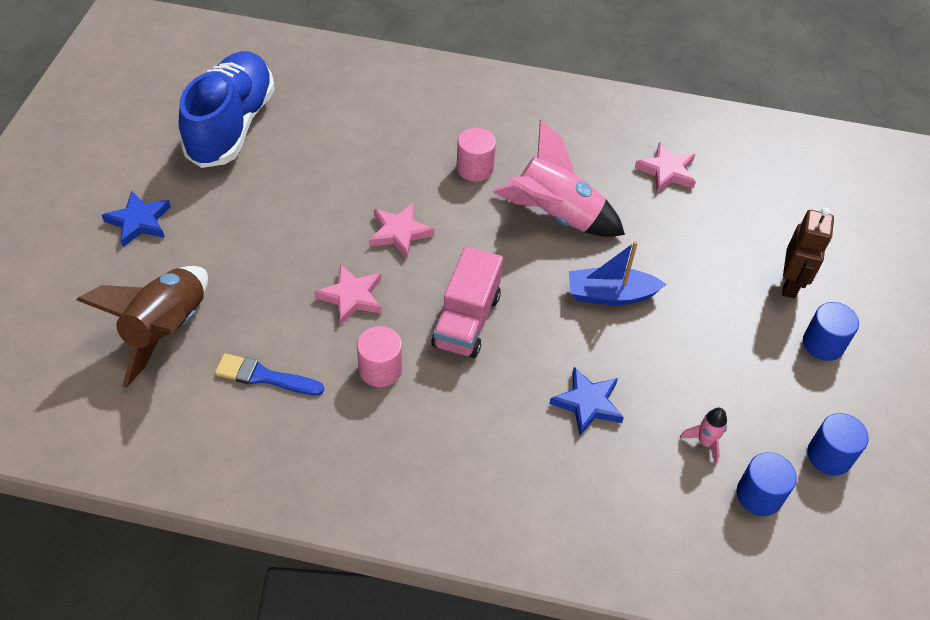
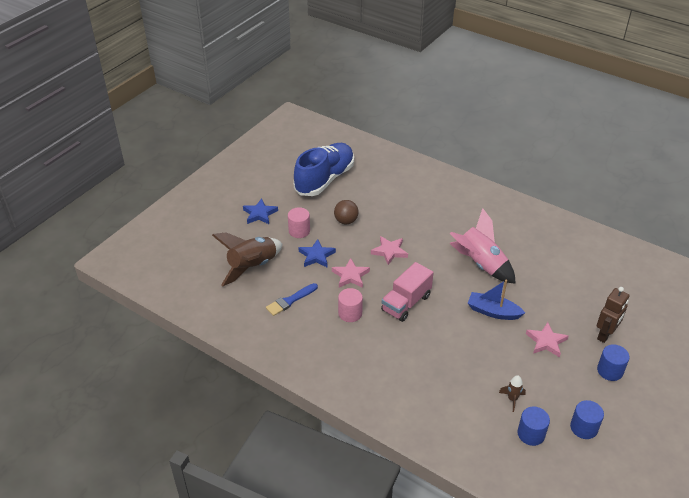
camera: 25 degrees right, 10 degrees down
blue brush [215,353,324,396] -> blue brush turned 75 degrees counterclockwise [266,283,318,316]
pink cylinder [456,128,496,182] -> pink cylinder moved to [288,207,310,238]
blue star [549,367,624,435] -> blue star moved to [298,239,336,268]
pink star [635,142,696,192] -> pink star moved to [526,322,569,358]
pink rocket [680,408,727,465] -> brown rocket [499,375,526,412]
none -> brown ball [334,200,359,224]

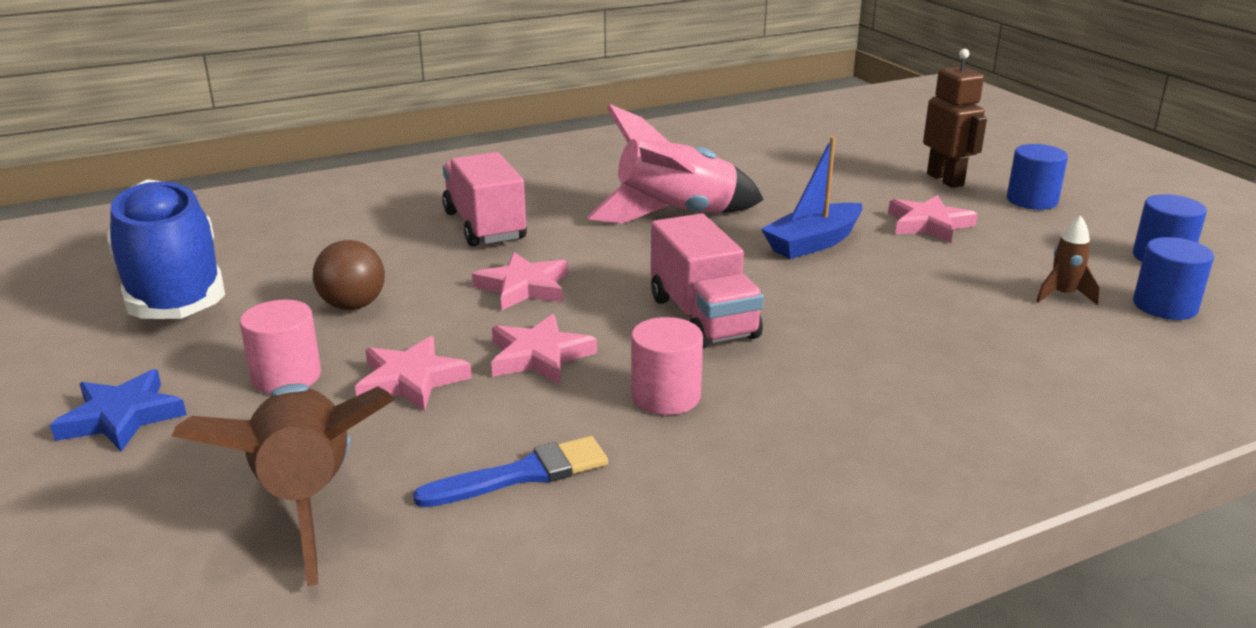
camera: 60 degrees left, 15 degrees down
blue brush [266,283,318,316] -> blue brush turned 105 degrees counterclockwise [413,436,608,507]
blue star [298,239,336,268] -> pink star [355,336,472,411]
none -> pink truck [442,152,527,247]

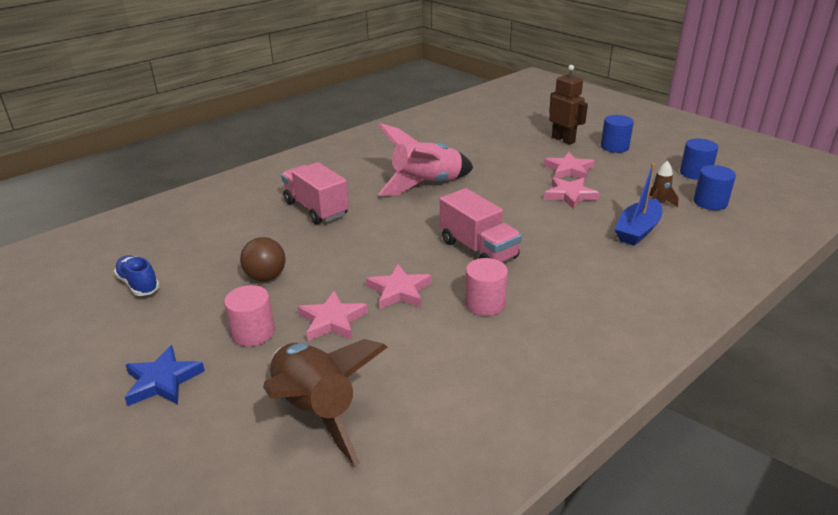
camera: 15 degrees left, 5 degrees up
blue shoe [107,179,225,319] -> blue shoe [114,255,160,296], size x0.44
blue brush [413,436,608,507] -> none
pink star [472,252,568,310] -> pink star moved to [544,177,599,209]
blue boat [761,136,863,259] -> blue boat moved to [615,163,662,246]

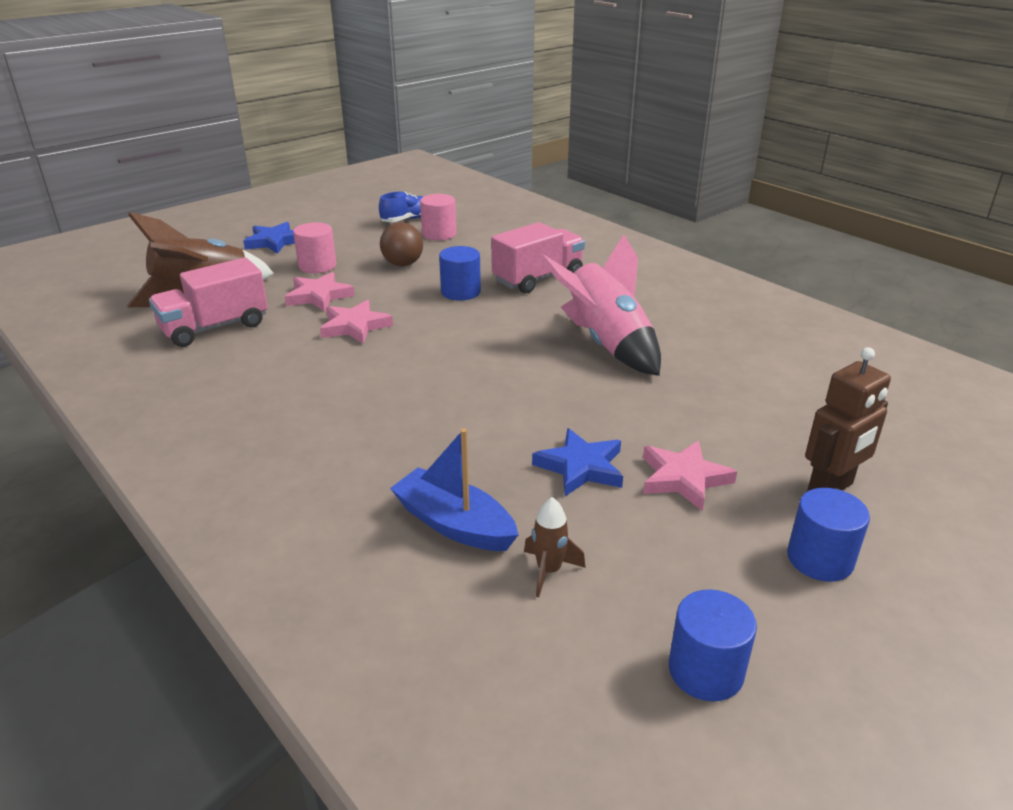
camera: 90 degrees right, 0 degrees up
pink truck [440,188,522,263] -> pink truck moved to [149,257,268,347]
pink cylinder [465,258,508,316] -> pink cylinder moved to [420,194,456,240]
pink star [544,177,599,209] -> blue star [532,428,623,496]
blue cylinder [693,165,736,210] -> blue cylinder moved to [439,246,481,301]

